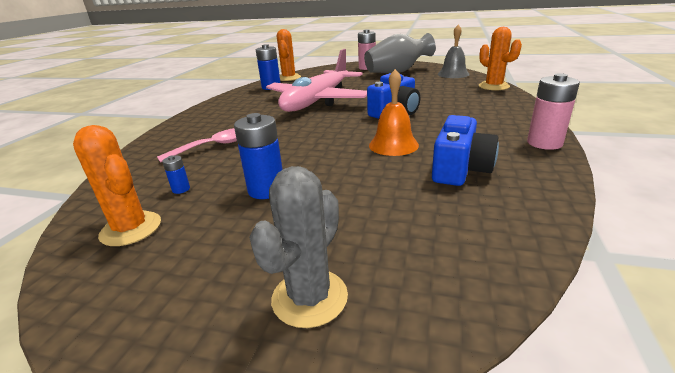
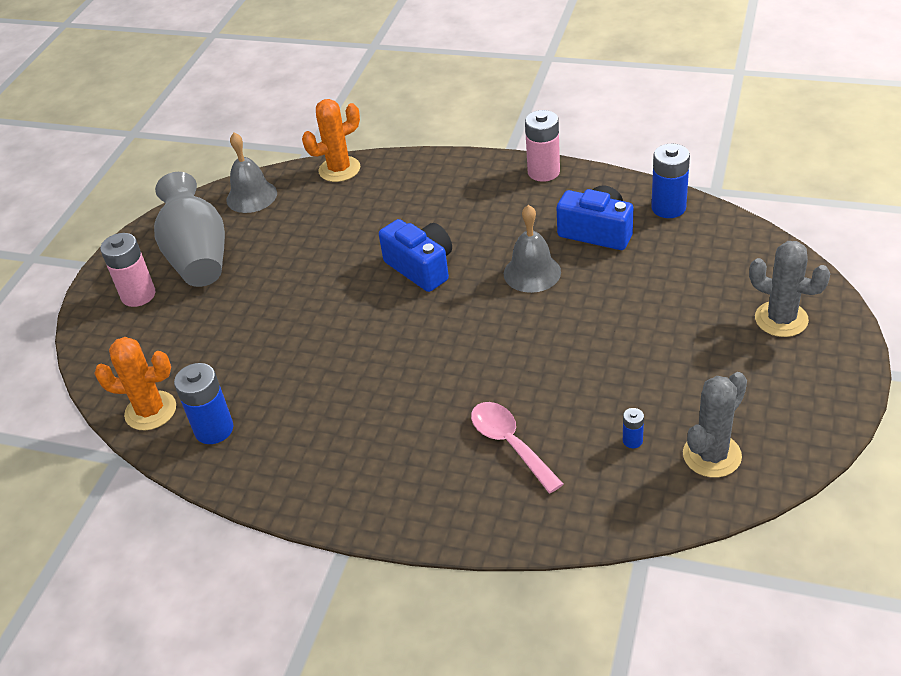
camera: 85 degrees left, 15 degrees up
orange cactus [73,125,161,246] -> grey cactus [683,372,747,478]
blue battery [234,113,283,199] -> blue battery moved to [651,144,690,218]
pink plane [266,49,367,112] -> none
orange bell [369,69,419,156] -> grey bell [504,205,561,293]

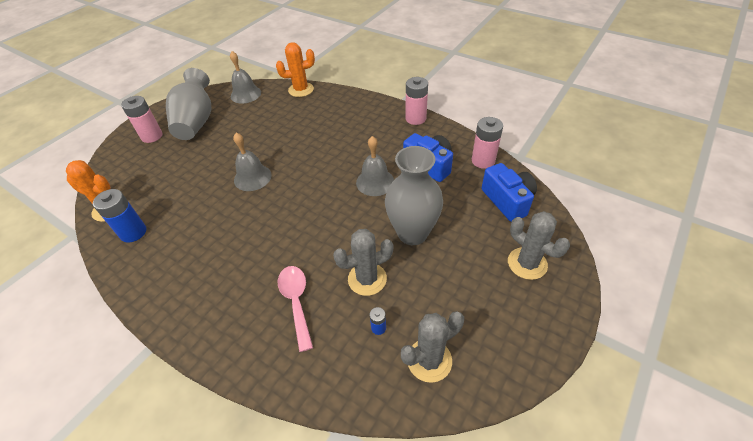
camera: 15 degrees right, 5 degrees up
blue camera [379,219,452,292] -> blue camera moved to [482,163,537,222]
blue battery [651,144,690,218] -> pink battery [472,117,503,169]
none -> grey bell [233,133,272,191]
none -> grey cactus [333,229,393,296]
none -> grey vase [385,146,443,245]

